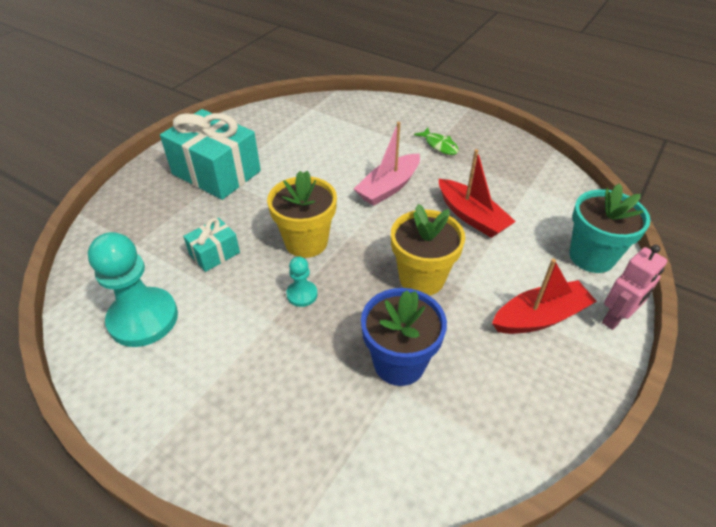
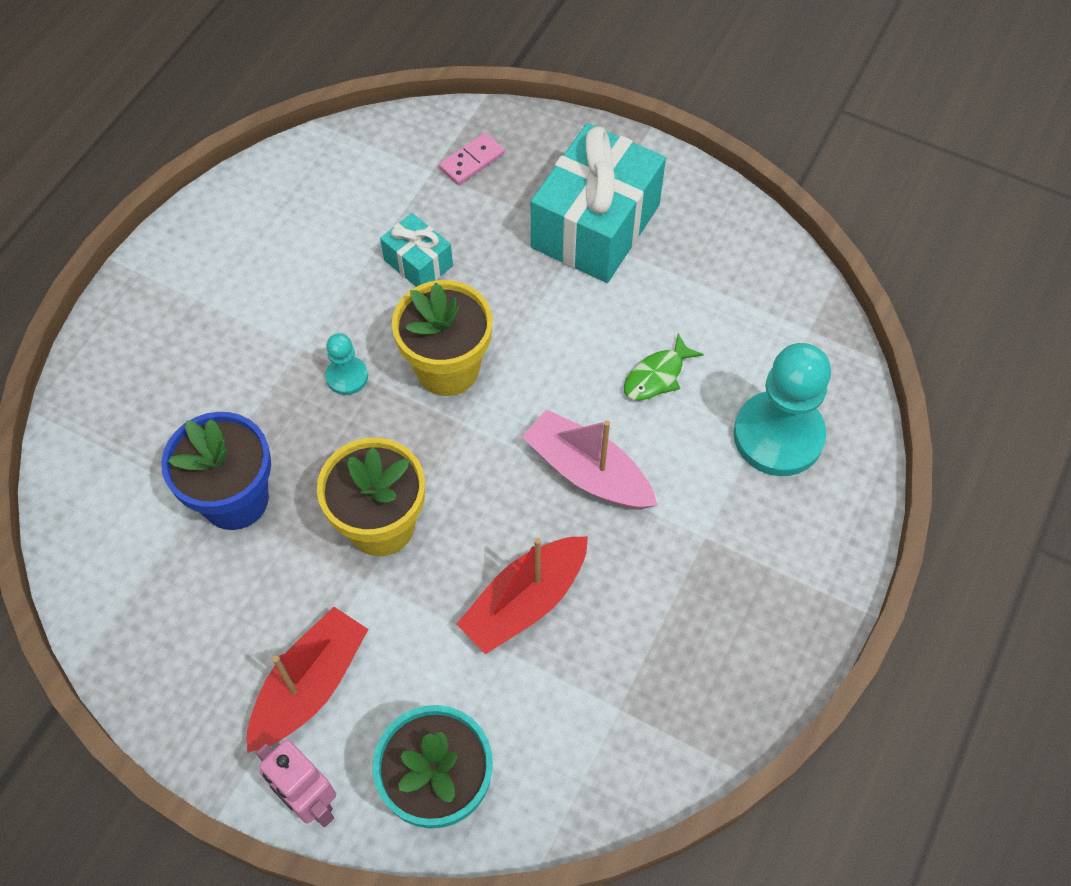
camera: 85 degrees right, 15 degrees up
turquoise pawn [88,232,178,347] -> turquoise pawn moved to [733,343,831,476]
green fish [414,128,459,155] -> green fish moved to [624,333,704,401]
red boat [492,259,597,334] -> red boat turned 120 degrees counterclockwise [247,607,368,753]
none -> pink domino [439,133,505,185]

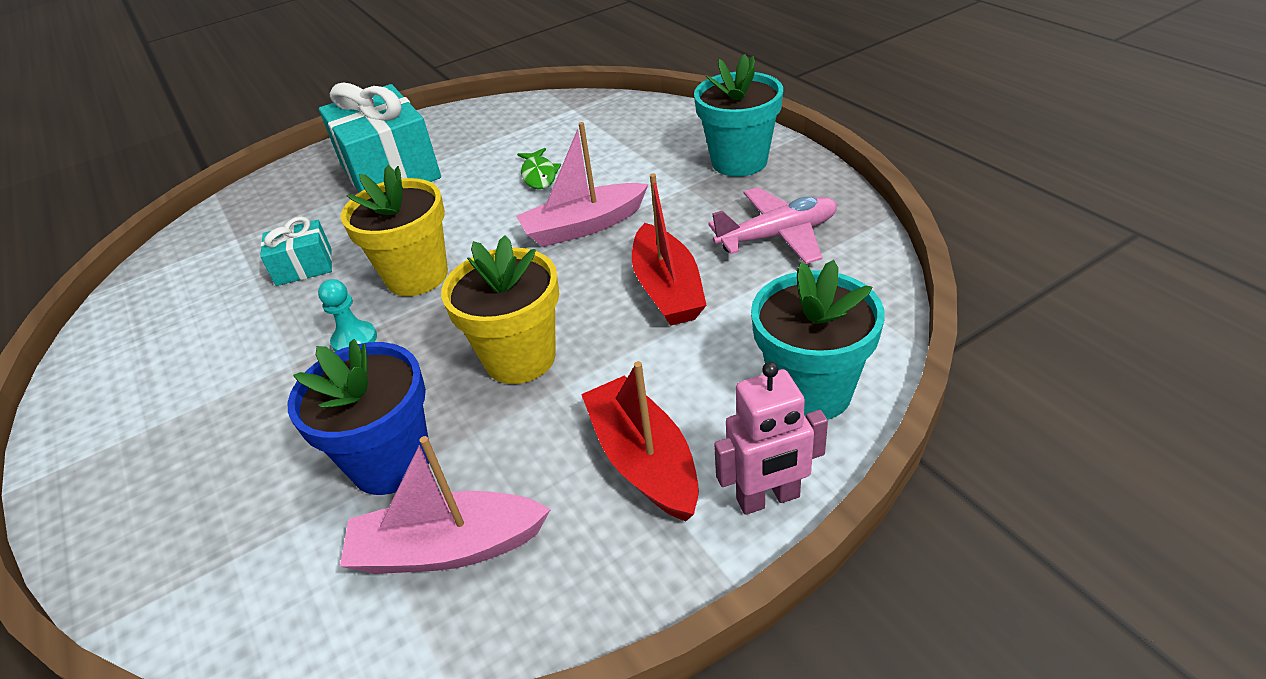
camera: 55 degrees left, 20 degrees down
pink domino [439,133,505,185] -> none
turquoise pawn [733,343,831,476] -> none
none -> pink boat [340,436,551,574]
none -> turquoise flower pot [694,54,783,177]
none -> pink plane [708,187,837,264]

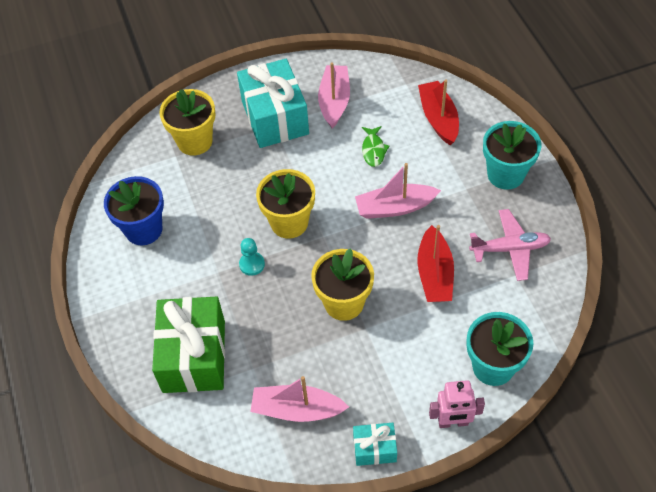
camera: 10 degrees right, 15 degrees up
turquoise gift [260,216,332,286] -> turquoise gift moved to [353,423,397,466]
blue flower pot [288,339,429,495] -> blue flower pot moved to [104,176,164,245]
red boat [581,361,699,522] -> red boat moved to [418,80,459,145]
none -> green gift [152,297,225,393]
none -> yellow flower pot [159,89,215,156]
none -> pink boat [318,62,350,128]

